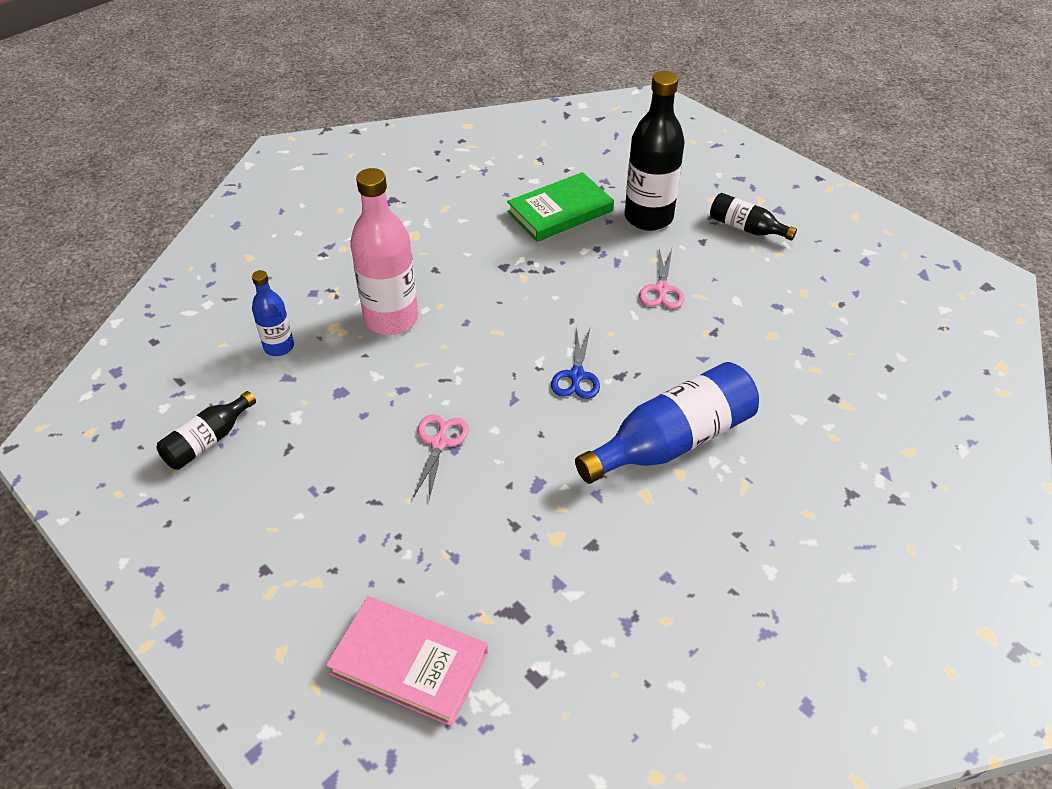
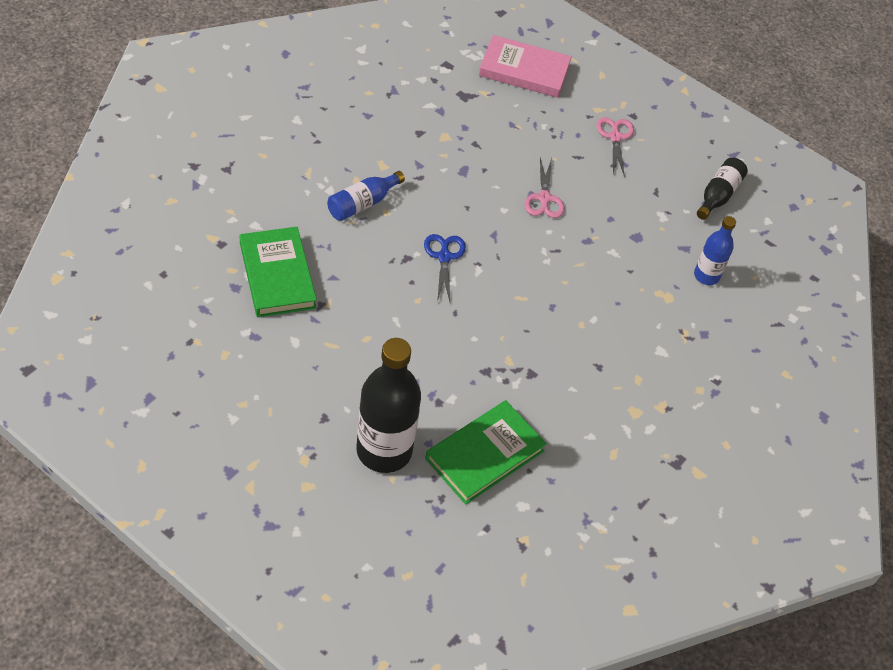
camera: 165 degrees right, 5 degrees up
pink bottle [350,168,418,335] -> none
blue bottle [575,362,759,484] -> blue bottle [327,171,405,221], size x0.54
pink scissors [639,249,684,309] -> pink scissors moved to [596,117,634,177]
black bottle [710,193,797,241] -> none
none -> green book [240,227,317,317]

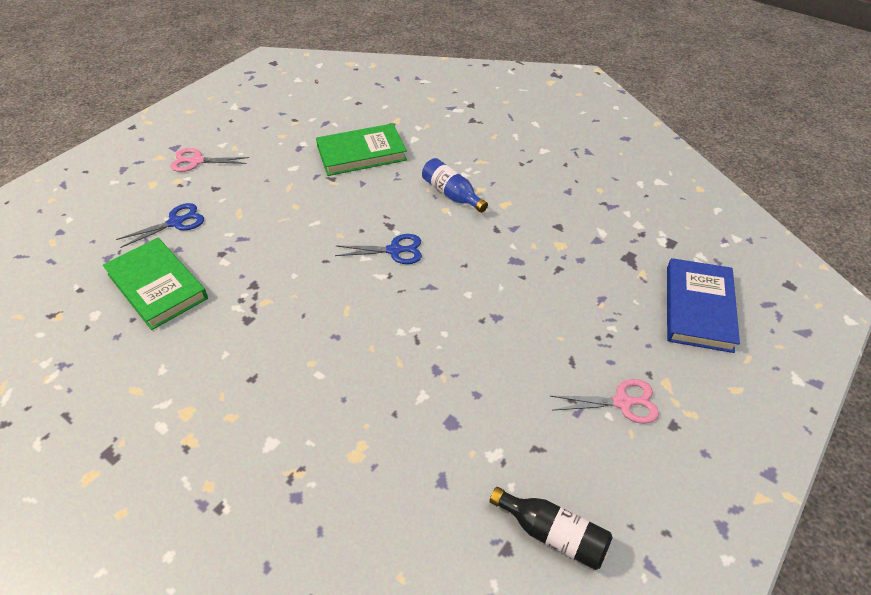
camera: 95 degrees right, 5 degrees down
black bottle [356,338,421,473] -> blue scissors [116,203,204,248]
pink book [479,35,572,98] -> blue book [667,258,740,353]
pink scissors [525,157,565,218] -> pink scissors moved to [171,148,249,172]
blue bottle [694,216,736,285] -> none

